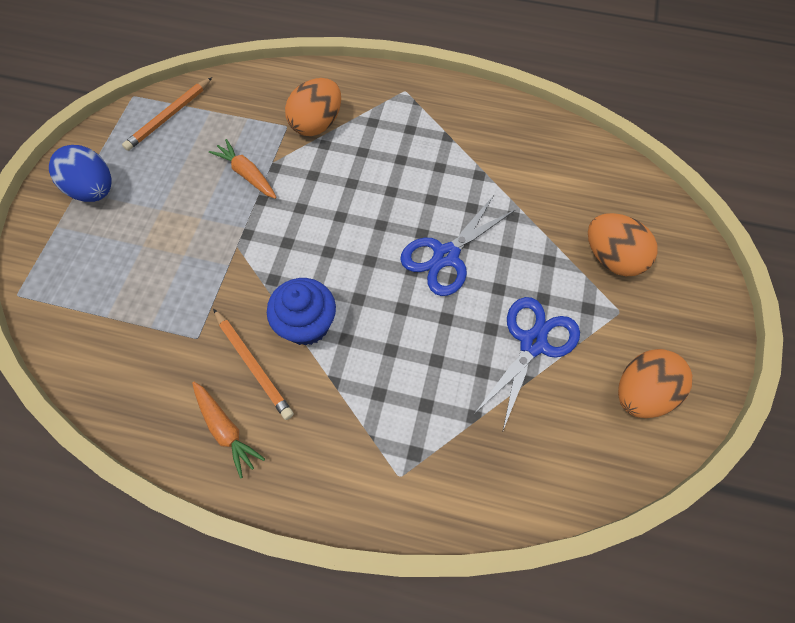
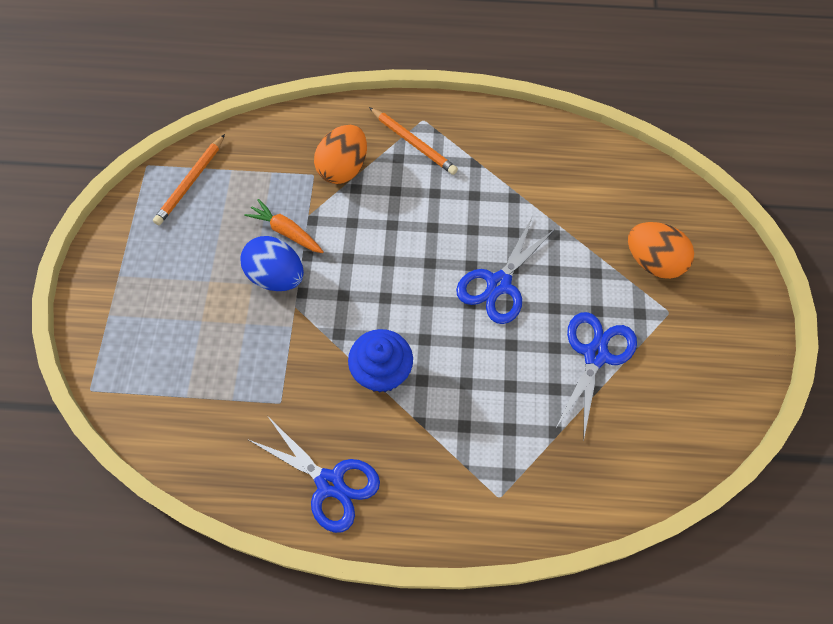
camera: 10 degrees left, 0 degrees up
blue egg [49,145,111,202] -> blue egg moved to [240,236,304,291]
orange carrot [192,382,265,479] -> blue scissors [247,417,380,533]
orange pencil [213,309,294,420] -> orange pencil moved to [369,107,458,175]
orange egg [618,349,692,418] -> none

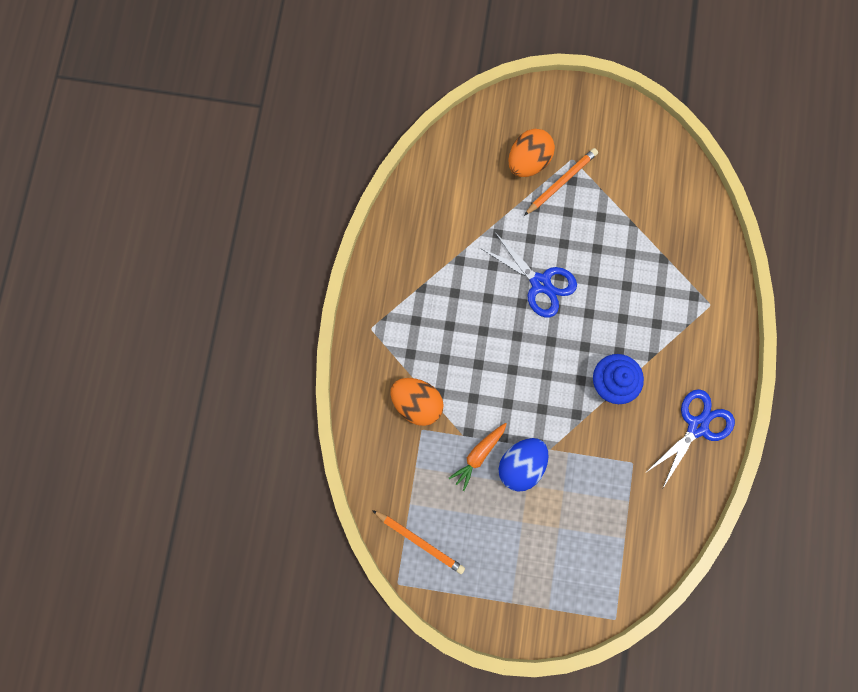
camera: 85 degrees left, 15 degrees up
orange pencil [369,107,458,175] -> orange pencil moved to [524,148,598,216]
blue scissors [556,312,637,437] -> none

